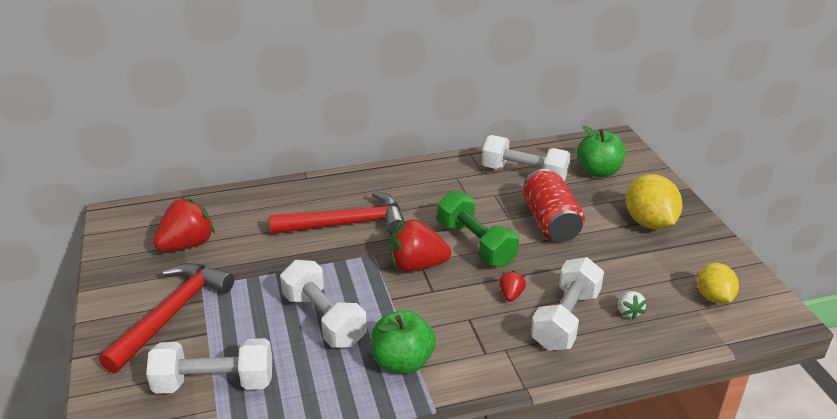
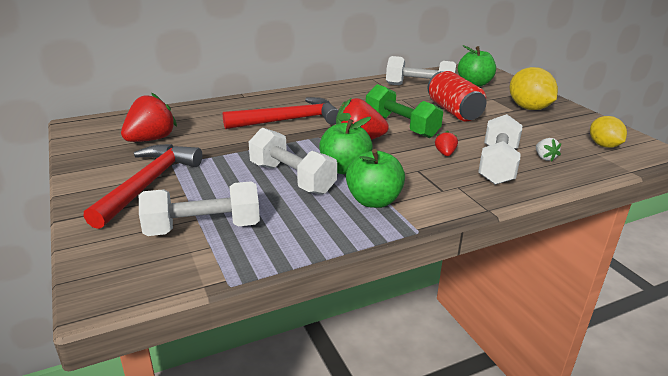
camera: 10 degrees left, 5 degrees down
none -> green apple [319,117,373,174]

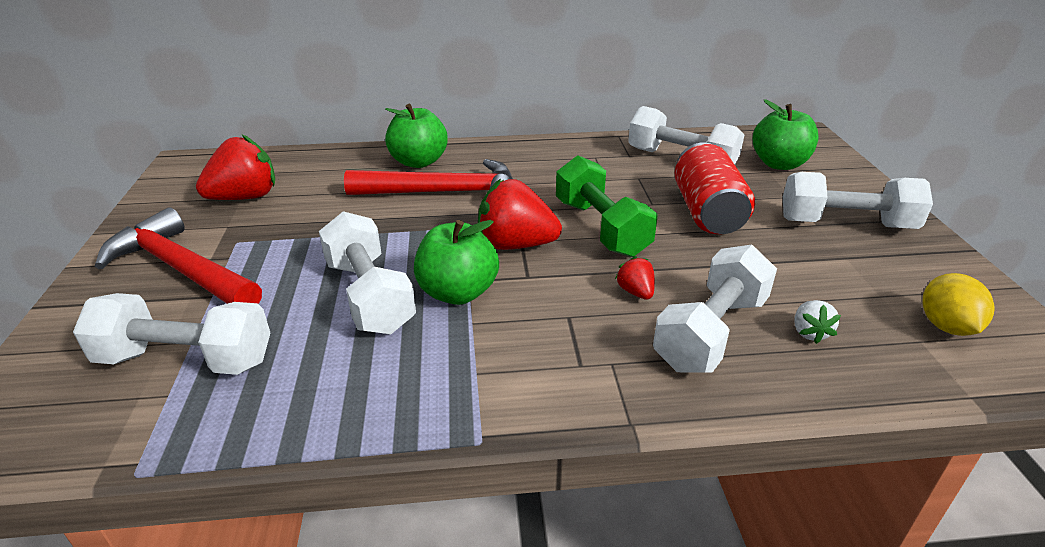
camera: 20 degrees right, 5 degrees up
red hammer [83,144,202,229] -> red hammer turned 90 degrees counterclockwise [95,207,262,304]
green apple [346,149,405,208] -> green apple moved to [385,104,448,168]
red strawberry [435,131,458,156] -> red strawberry turned 45 degrees counterclockwise [615,256,655,300]
yellow lemon [510,67,558,110] -> white dumbbell [783,172,933,229]

